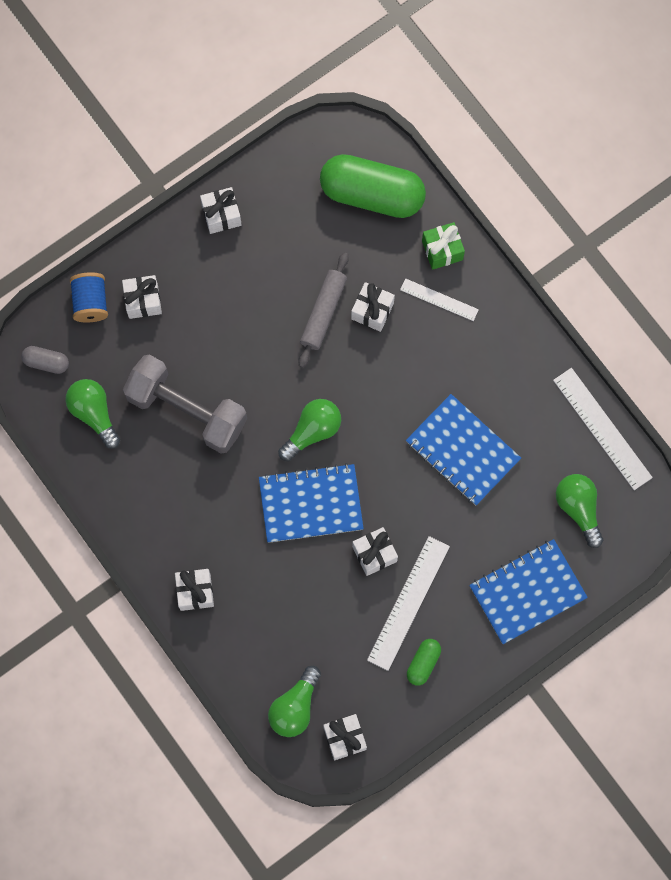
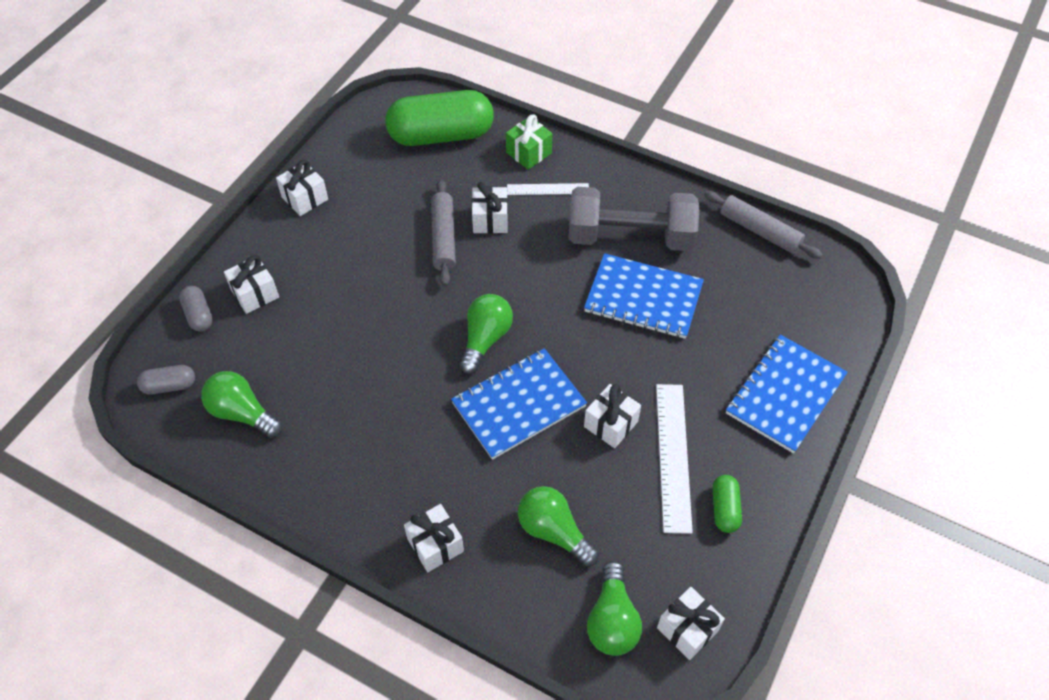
camera: 25 degrees left, 20 degrees down
blue spool [70,272,108,323] -> grey capsule [179,286,213,331]
grey dumbbell [123,354,247,454] -> grey dumbbell moved to [569,187,700,251]
white ruler [553,368,653,490] -> grey rolling pin [704,191,823,259]
green light bulb [556,474,603,548] -> green light bulb moved to [518,486,599,567]

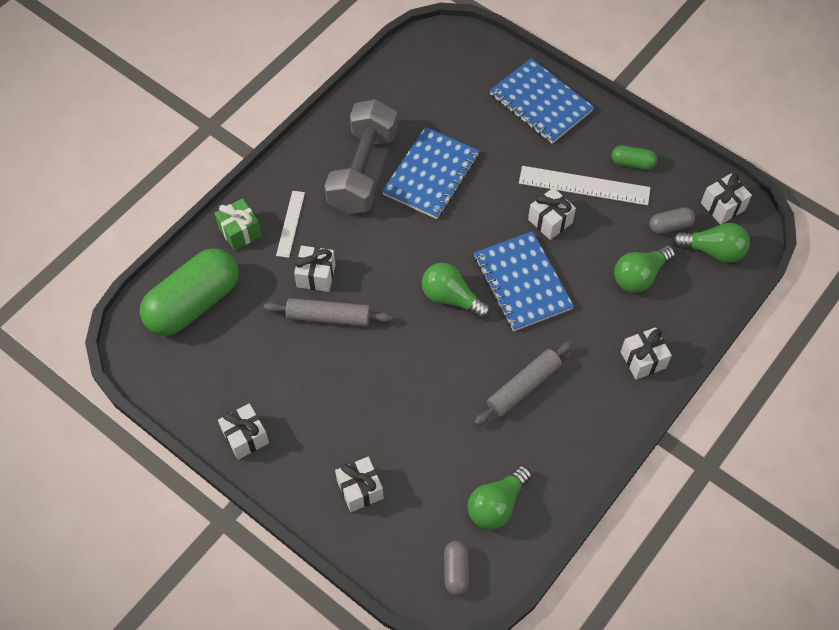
camera: 80 degrees left, 5 degrees up
grey capsule [179,286,213,331] -> grey capsule moved to [649,207,695,234]
green capsule [385,90,494,146] -> green capsule turned 45 degrees clockwise [140,248,239,336]
grey rolling pin [704,191,823,259] -> grey rolling pin moved to [474,341,573,426]

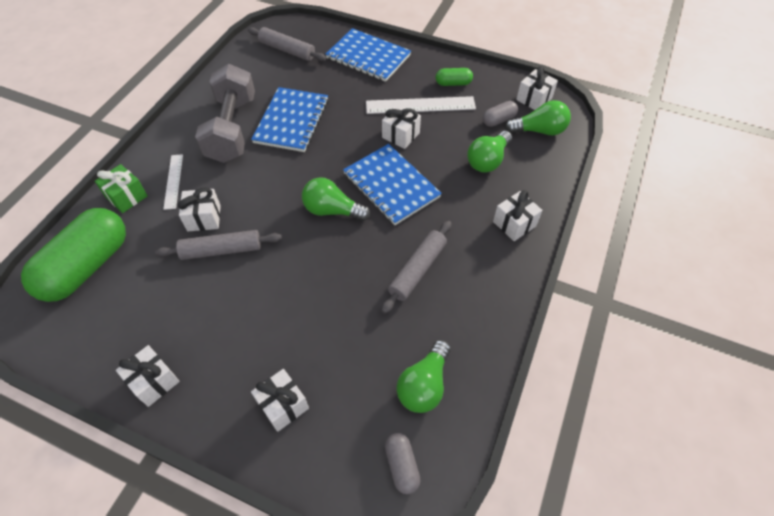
camera: 15 degrees left, 5 degrees down
none -> grey rolling pin [248,27,326,61]

